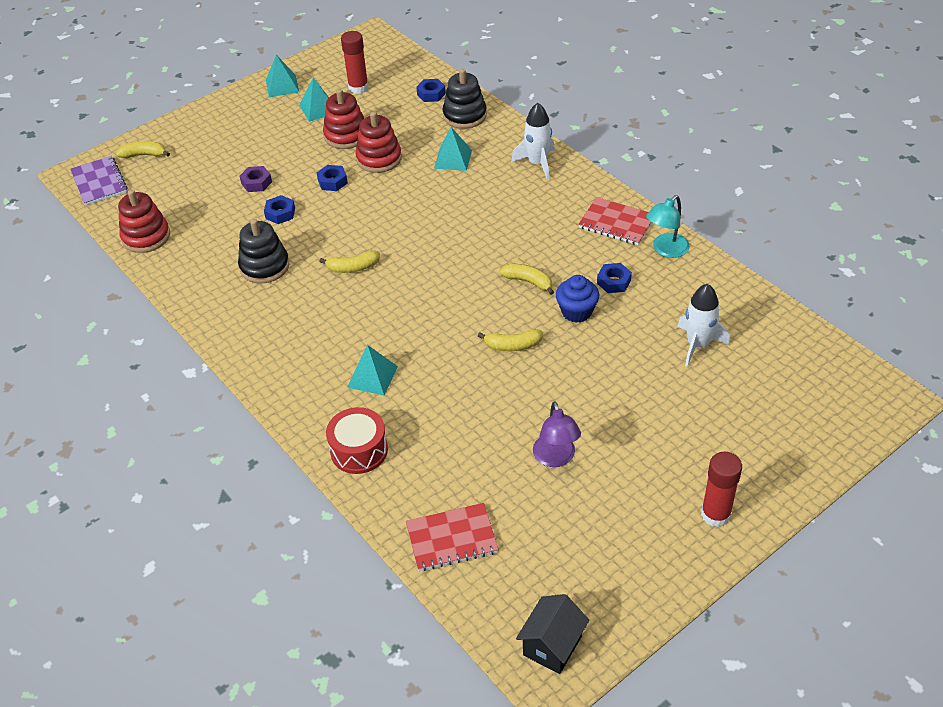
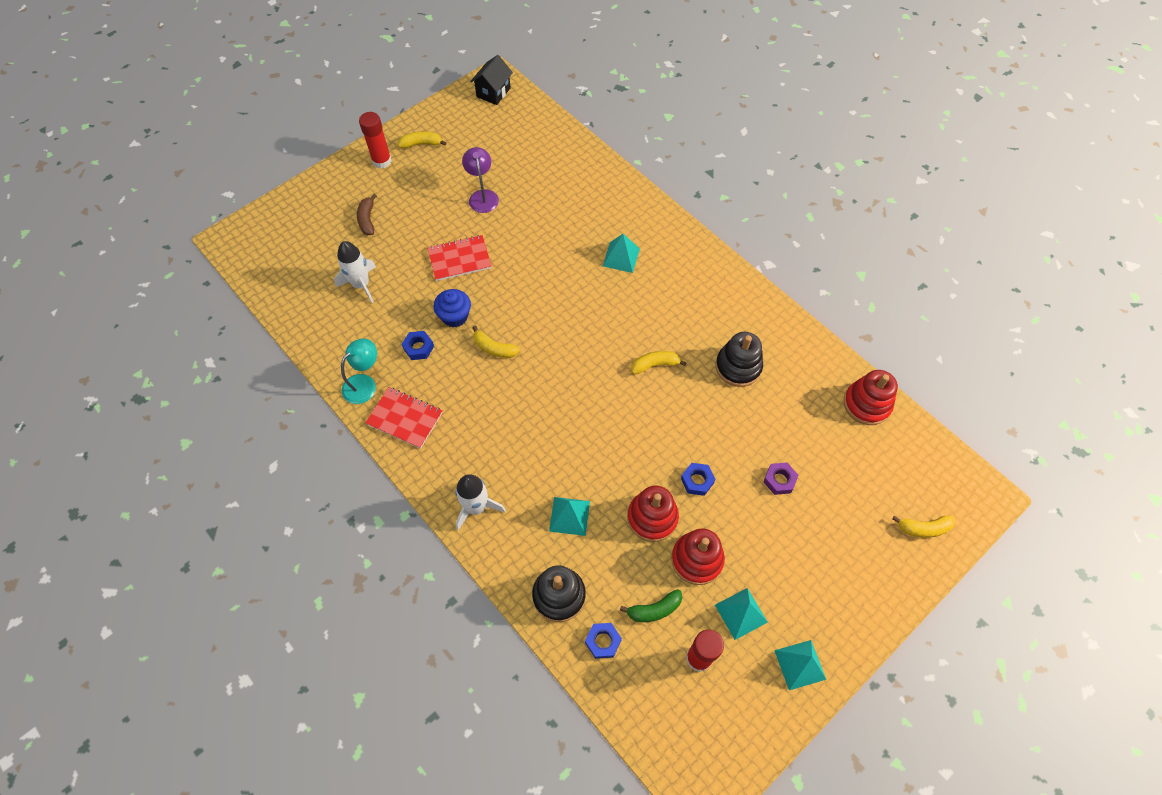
camera: 175 degrees right, 15 degrees up
purple notebook [70,156,127,206] -> none
blue nut [264,195,295,224] -> none
red drum [326,407,388,474] -> none
red notebook [406,503,499,571] -> red notebook moved to [427,235,492,281]
yellow banana [478,329,543,351] -> yellow banana moved to [398,131,446,148]
none -> brown banana [357,194,377,235]
none -> green banana [620,589,682,622]

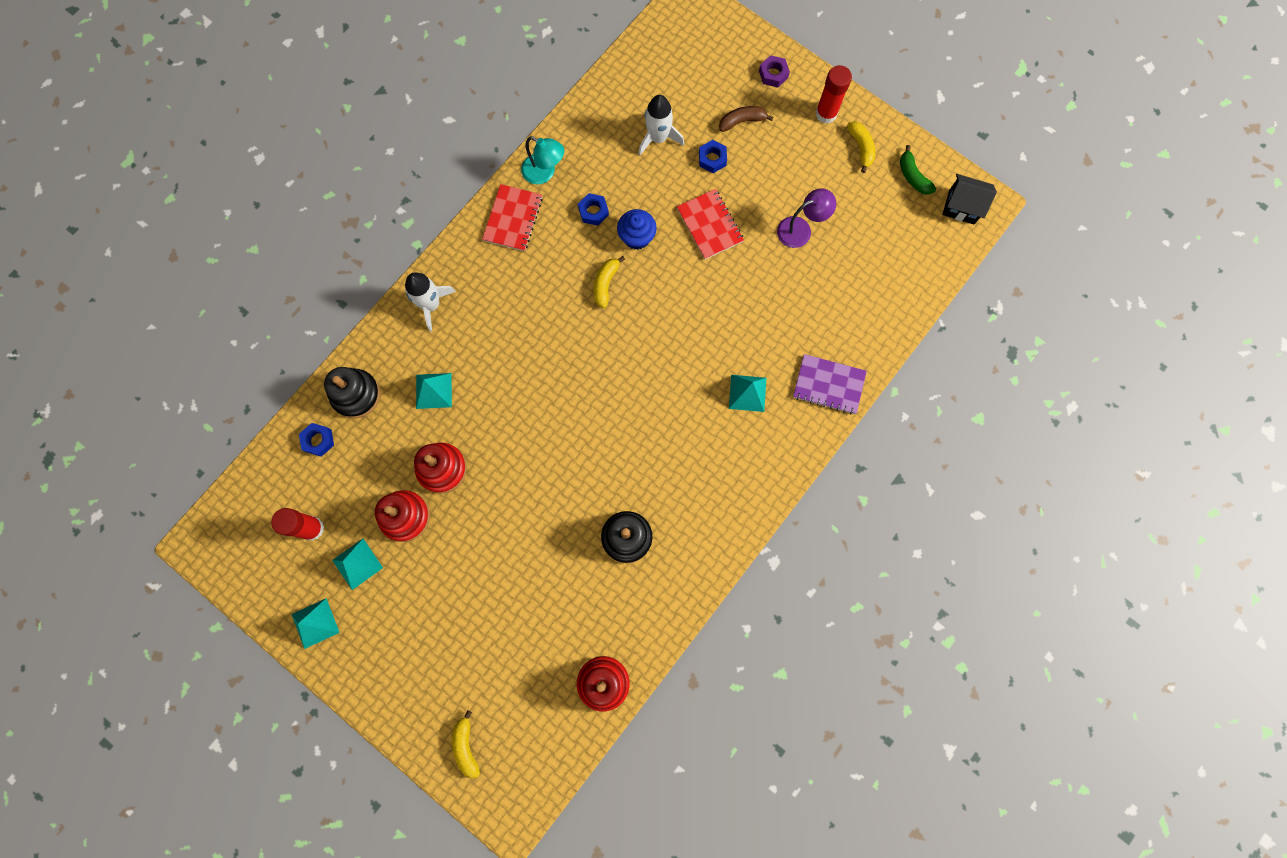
camera: 80 degrees right, 15 degrees up
green banana [620,589,682,622] -> green banana moved to [900,145,936,195]
yellow banana [631,351,687,374] -> none
blue nut [681,463,716,496] -> blue nut moved to [699,140,727,173]
purple nut [763,462,798,495] -> purple nut moved to [759,55,790,88]
none -> purple notebook [793,354,867,414]

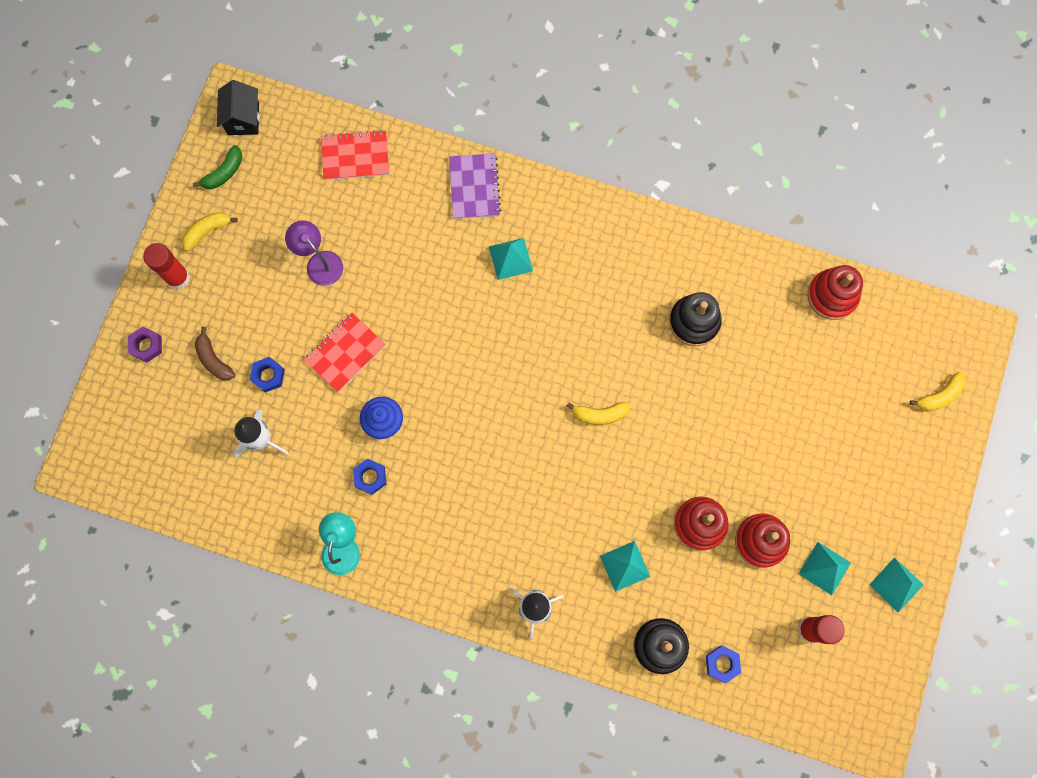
camera: 110 degrees left, 0 degrees up
red notebook [482,184,543,251] -> red notebook moved to [321,130,389,180]
yellow banana [594,256,625,308] -> yellow banana moved to [566,402,630,425]

